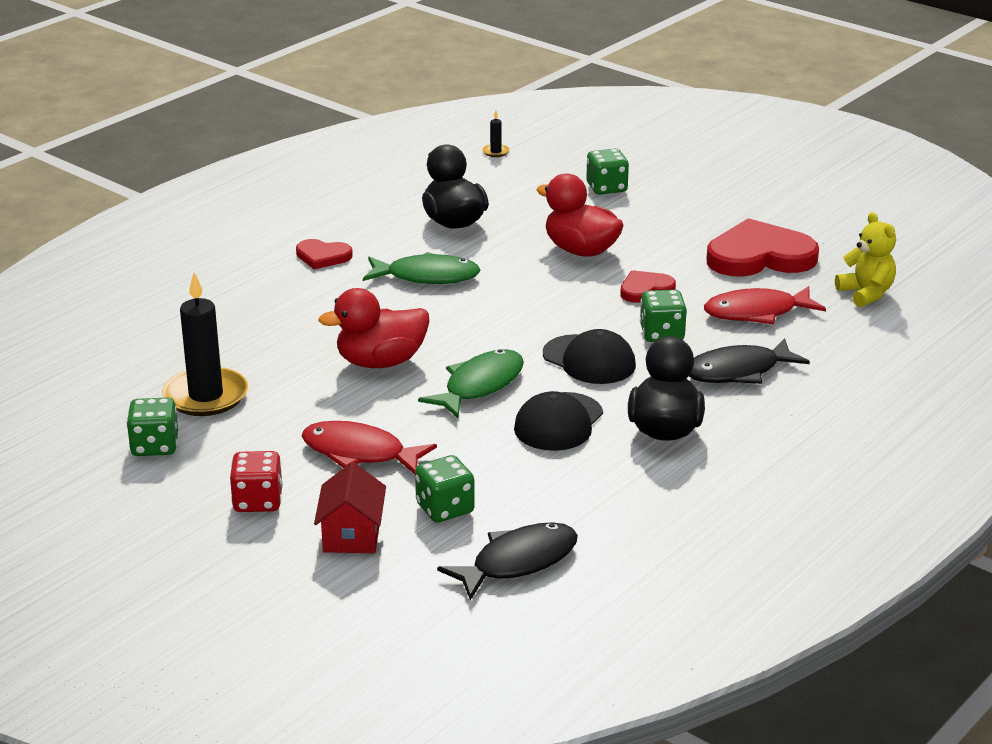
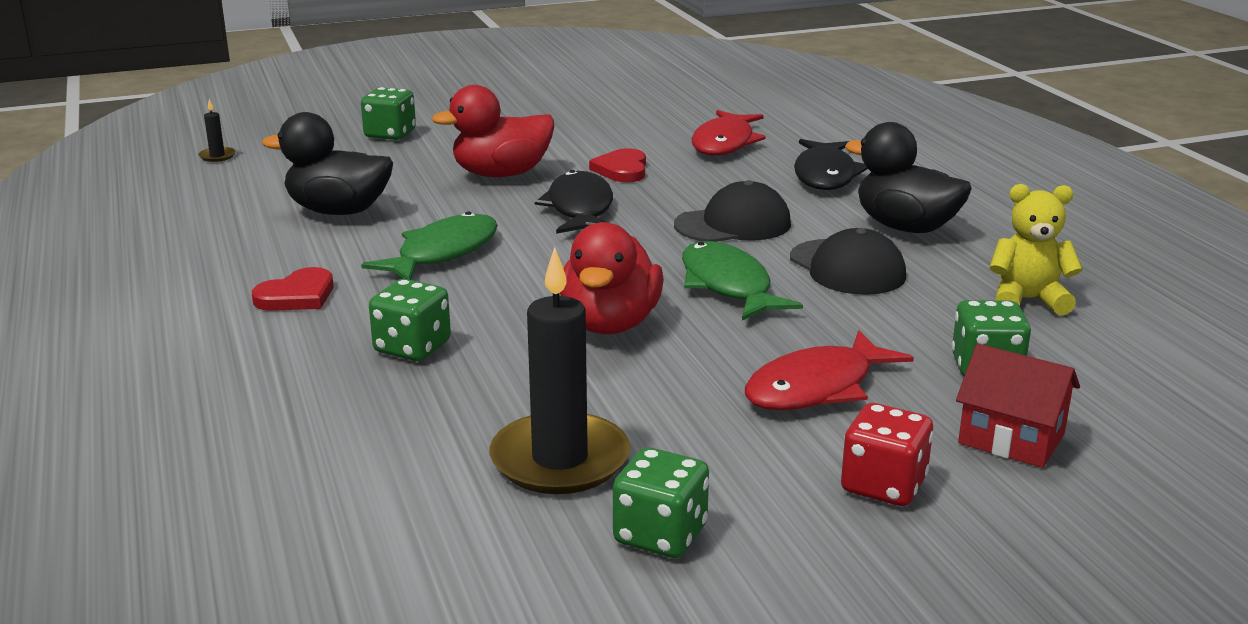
camera: 60 degrees left, 5 degrees down
black fish [437,522,578,600] -> black fish moved to [535,170,613,234]
green dice [640,290,687,342] -> green dice moved to [369,279,451,361]
red heart [707,218,819,277] -> none
yellow teddy bear [835,212,896,307] -> yellow teddy bear moved to [989,184,1083,315]

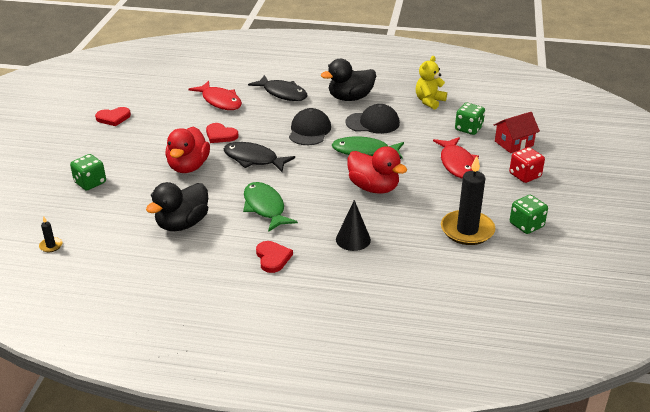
camera: 60 degrees left, 10 degrees up
green dice [369,279,451,361] -> black cone [336,200,371,251]
none -> red heart [95,107,131,126]

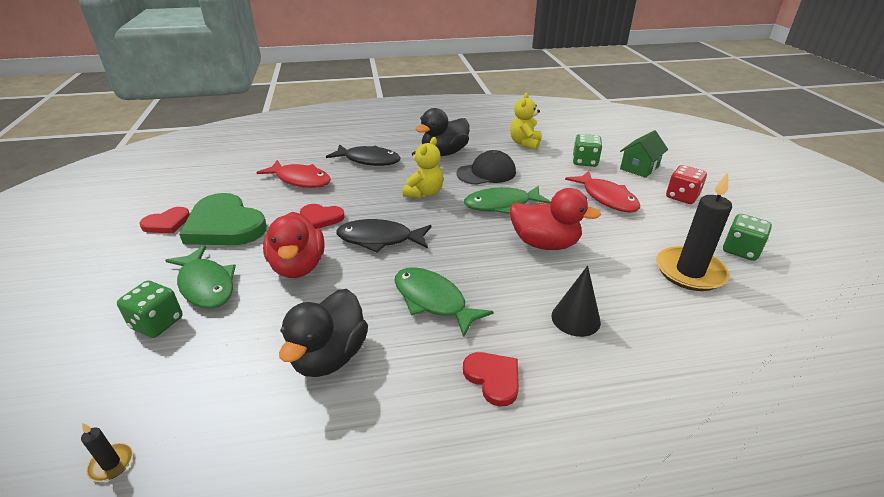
camera: 20 degrees left, 0 degrees up
black cap [289,108,331,145] -> yellow teddy bear [403,137,443,198]
red house [494,112,540,153] -> green house [620,130,668,178]
none -> green fish [165,245,236,309]
none -> green heart [179,193,267,245]

